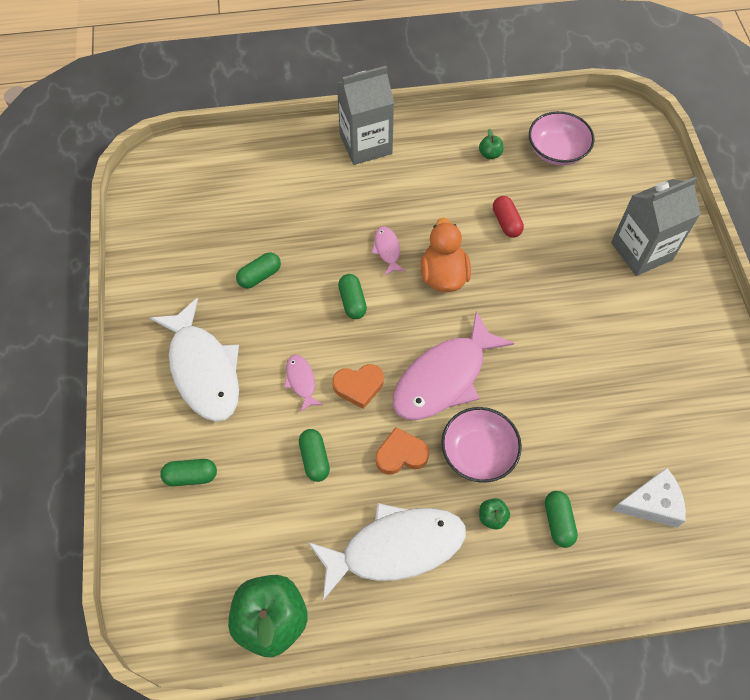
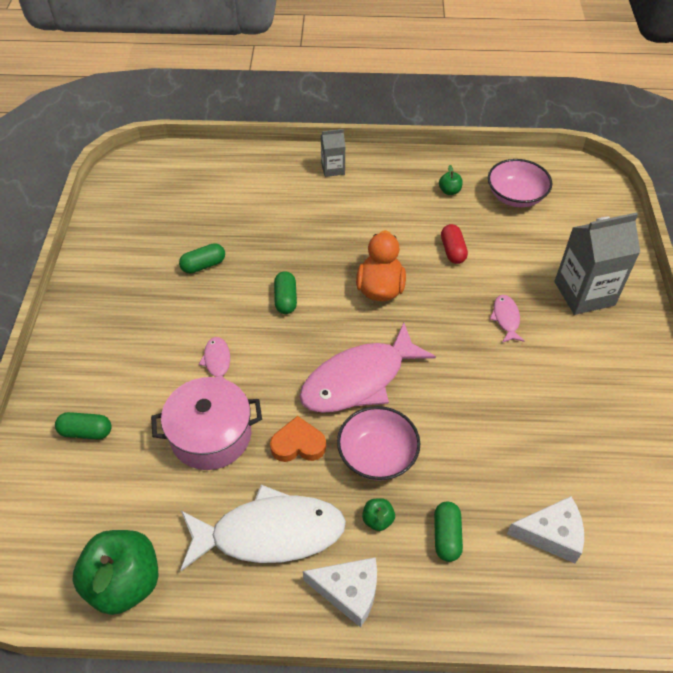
camera: 10 degrees right, 10 degrees down
white fish [150,298,239,422] -> none
green capsule [299,429,330,482] -> pink pot [151,377,262,470]
orange heart [332,364,384,409] -> none
grey carton [337,66,394,165] -> grey carton [321,129,345,177], size x0.52
pink fish [372,226,406,275] -> pink fish moved to [490,295,525,343]
none -> white cheese [303,557,377,628]

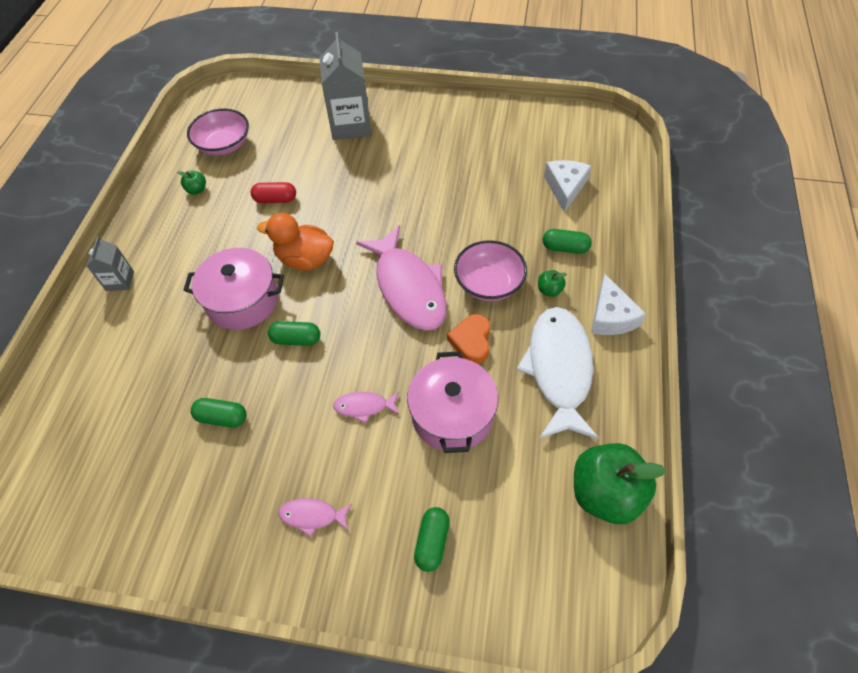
camera: 80 degrees left, 5 degrees up
green capsule [179,243,225,274] -> green capsule turned 60 degrees counterclockwise [191,398,246,427]
white cheese [303,557,377,628] -> white cheese turned 150 degrees clockwise [591,273,646,335]
pink fish [490,295,525,343] -> pink fish moved to [278,498,352,537]
none -> pink pot [183,248,284,330]

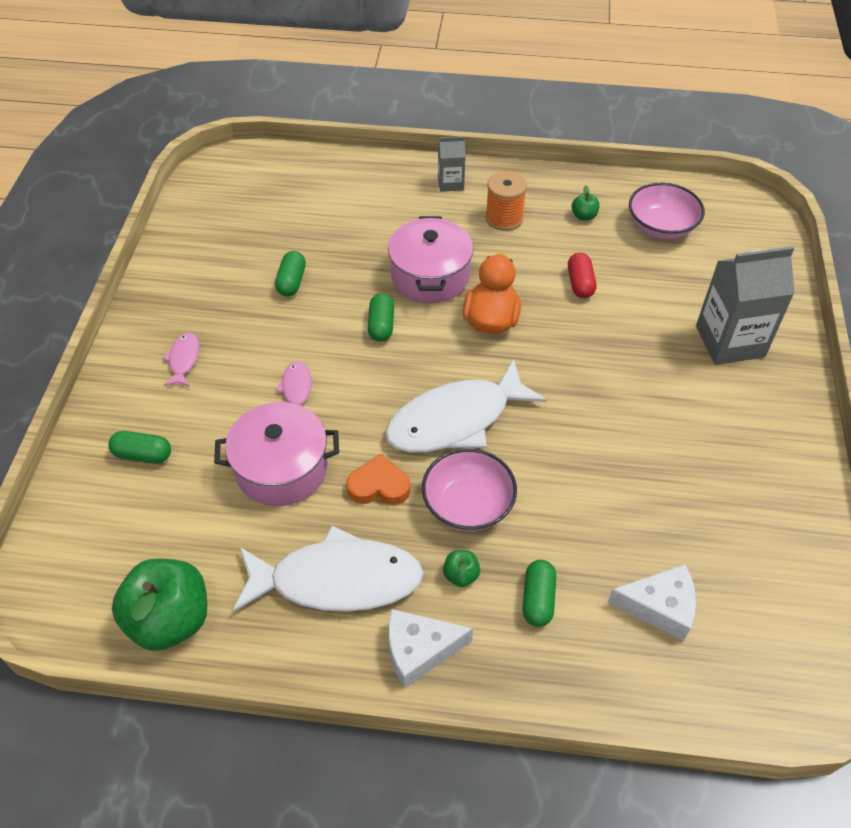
camera: 85 degrees right, 5 degrees down
pink fish [356,225,447,331] -> white fish [385,359,547,453]
none -> orange spool [485,171,527,231]

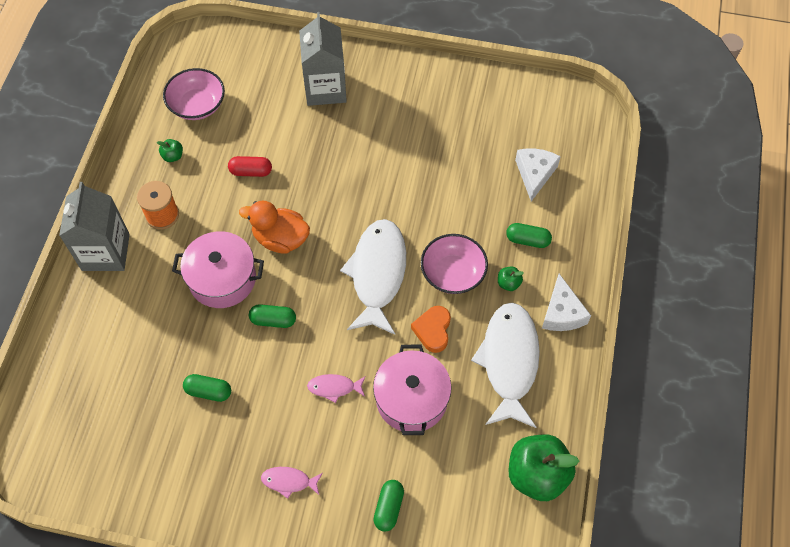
camera: 85 degrees left, 10 degrees up
white fish [385,359,547,453] -> white fish turned 150 degrees counterclockwise [340,219,406,335]
grey carton [438,136,466,192] -> grey carton [59,182,130,271], size x1.92

